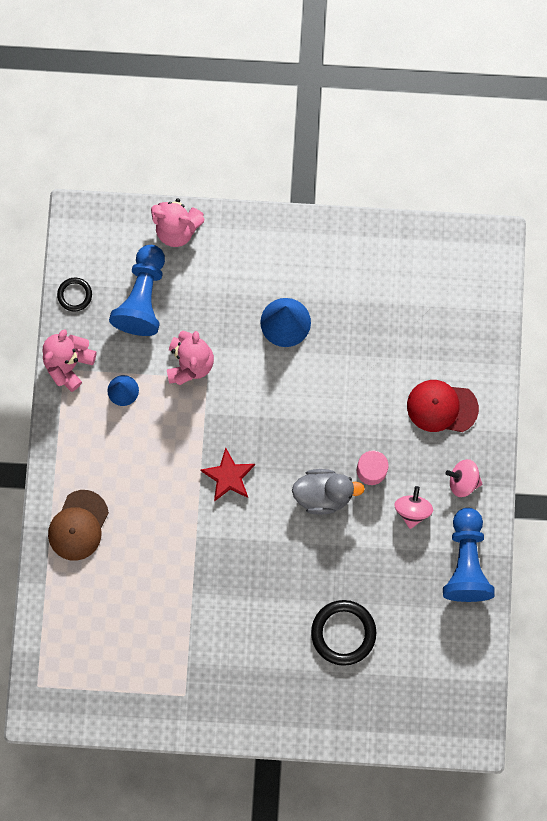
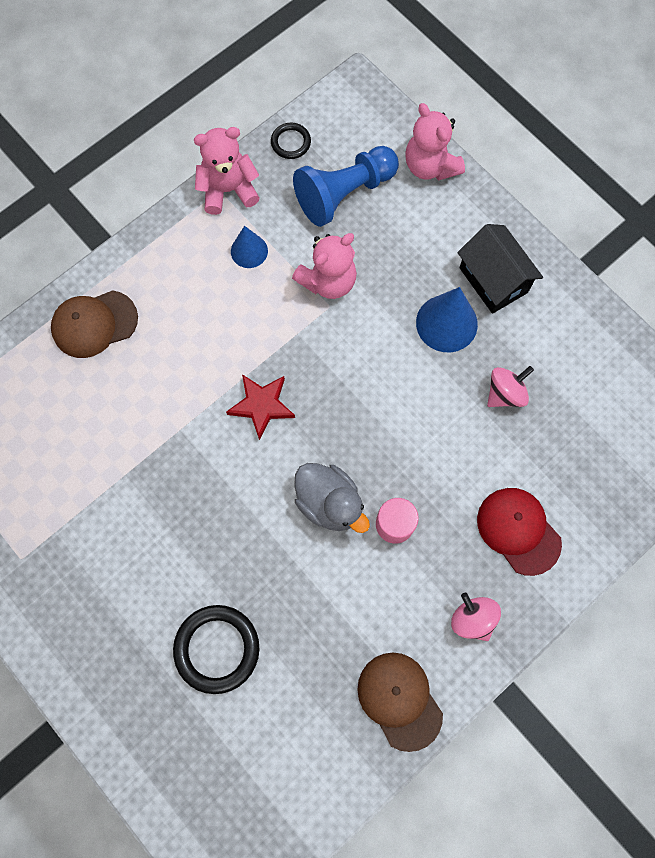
camera: 45 degrees right, 5 degrees down
pink spinning top [394,486,433,529] -> pink spinning top moved to [487,366,534,407]
blue pawn [443,508,495,602] -> brown cap [357,652,443,752]
none -> black house [457,224,543,314]

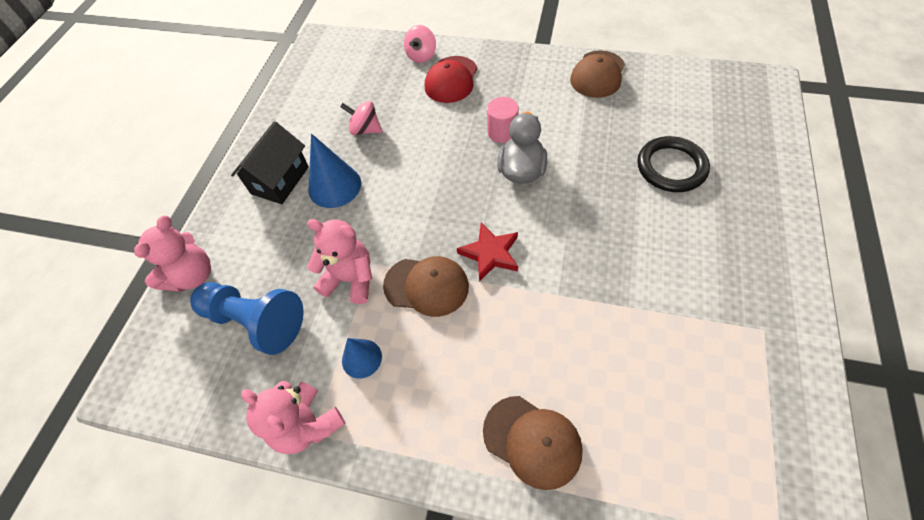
camera: 120 degrees left, 15 degrees down
black ring [271,123,311,159] -> none
pink spinning top [451,593,501,641] -> pink spinning top moved to [404,25,436,63]
none -> brown cap [383,256,469,317]

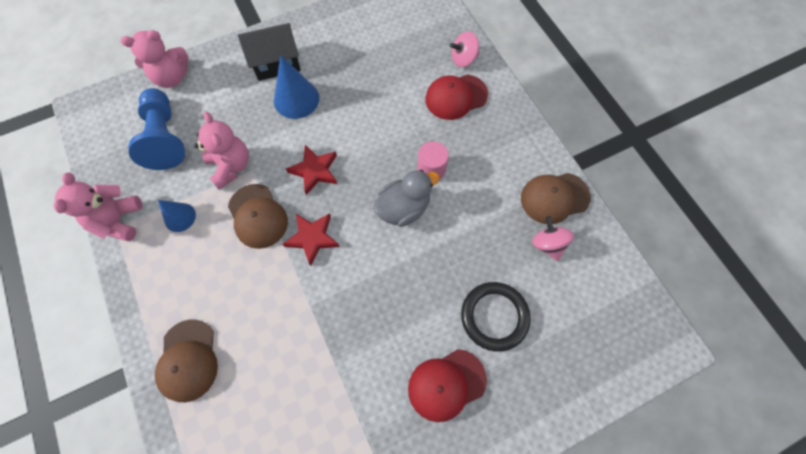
camera: 45 degrees right, 10 degrees up
pink spinning top [340,101,382,135] -> pink spinning top moved to [532,216,574,261]
none -> red star [286,145,337,195]
none -> red cap [408,349,487,422]

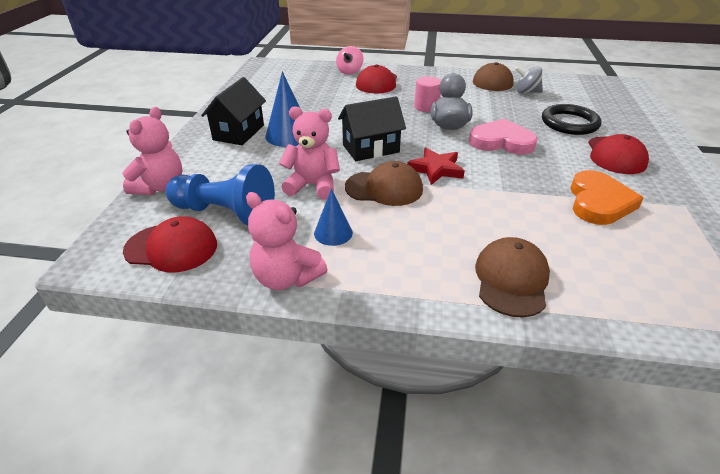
camera: 55 degrees left, 30 degrees down
brown cap [155,319,218,402] -> brown cap turned 105 degrees counterclockwise [475,237,550,317]
red star [286,145,337,195] -> black house [338,96,406,161]
pink spinning top [532,216,574,261] -> grey spinning top [515,66,543,93]
none -> red cap [123,216,217,272]
none -> pink heart [469,118,538,155]
none -> orange heart [570,170,644,225]

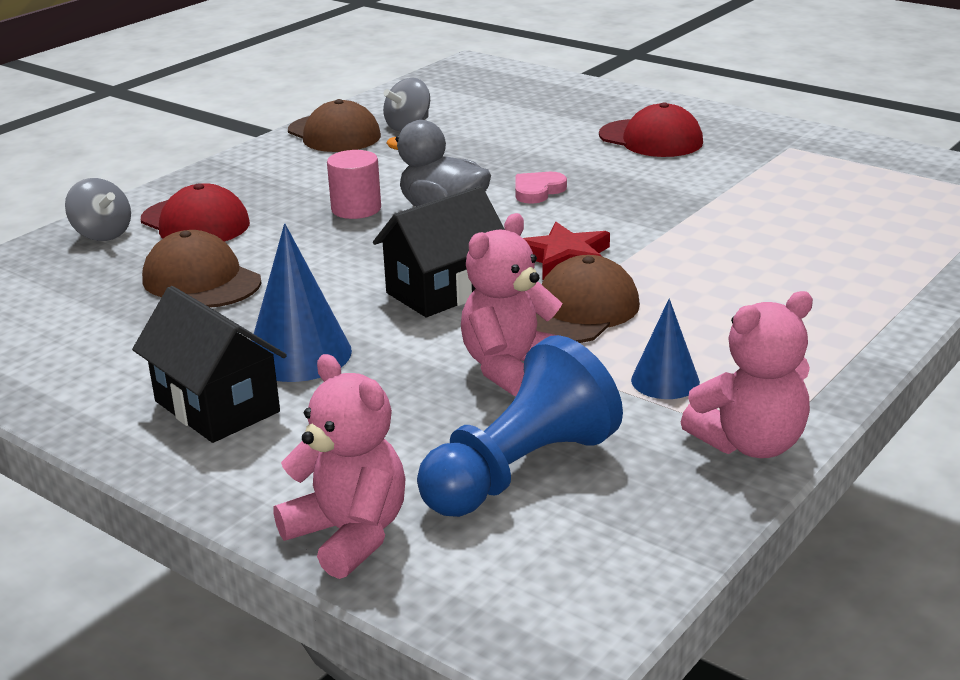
camera: 60 degrees left, 10 degrees down
red cap [123,216,217,272] -> none
pink spinning top [336,46,363,75] -> grey spinning top [65,178,131,241]
black house [338,96,406,161] -> black house turned 45 degrees clockwise [373,186,504,317]
pink heart [469,118,538,155] -> pink heart [515,172,567,204], size x0.55
brown cap [475,237,550,317] -> brown cap moved to [142,230,261,308]
black ring [542,104,602,135] -> none
orange heart [570,170,644,225] -> none

